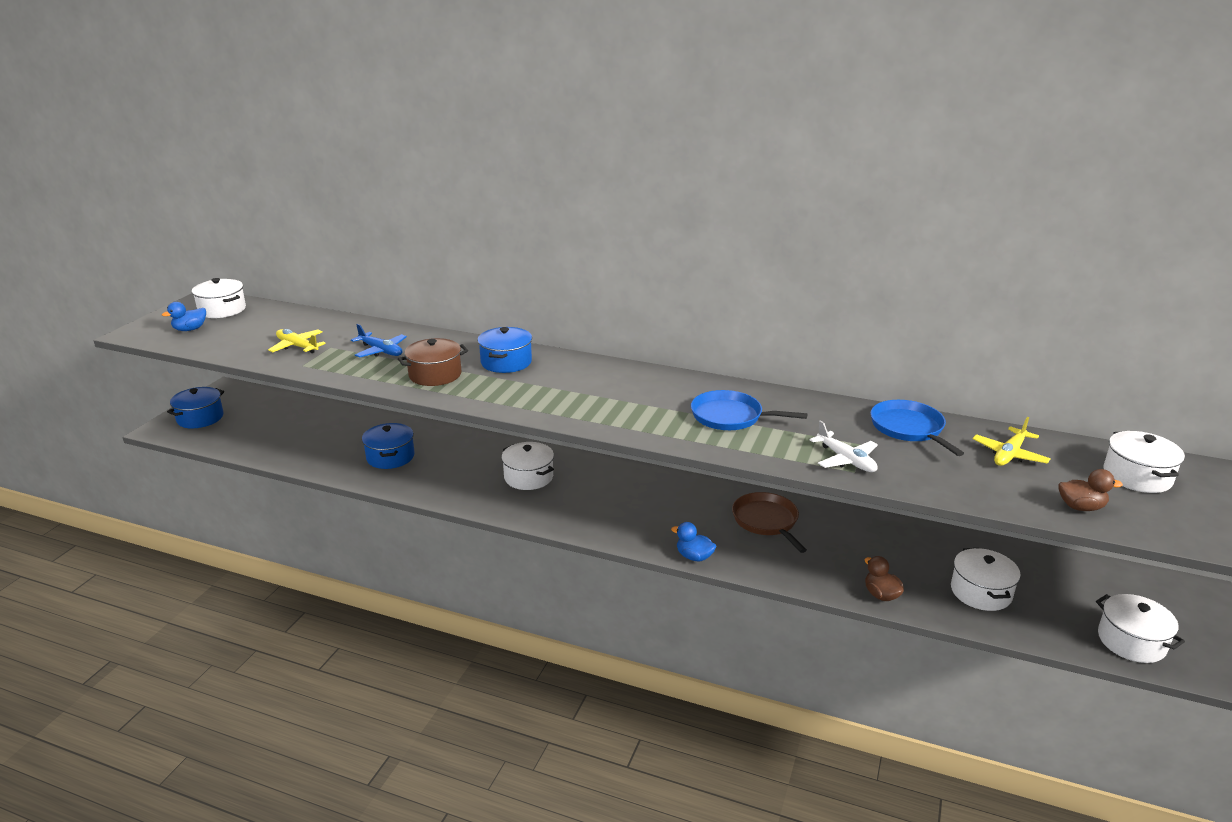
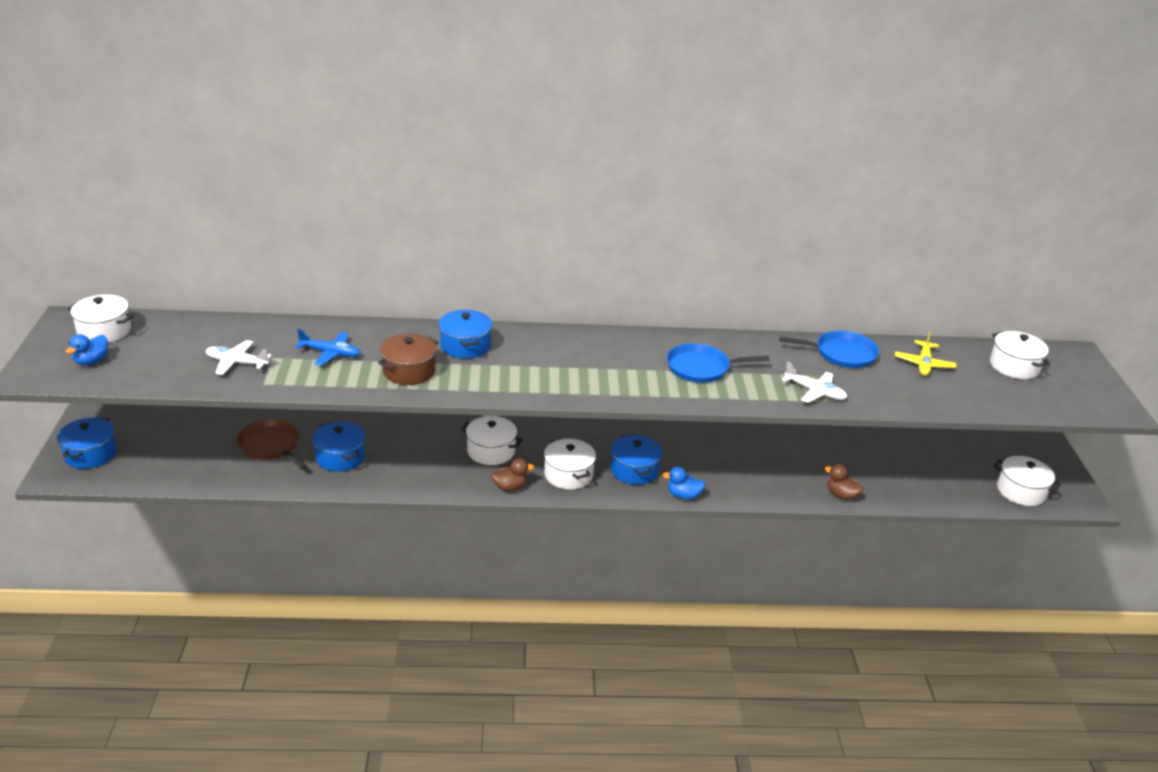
camera: 25 degrees left, 5 degrees up
yellow plane [268,329,326,353] -> white plane [206,340,272,375]
brown pan [732,492,807,553] -> brown pan moved to [236,419,307,469]
blue pan [870,400,964,456] -> blue pan turned 135 degrees clockwise [779,331,879,368]
white pot [951,548,1021,611] -> white pot moved to [544,438,596,490]
brown duck [1058,469,1123,511] -> brown duck moved to [491,458,534,491]
none -> blue pot [610,434,662,485]

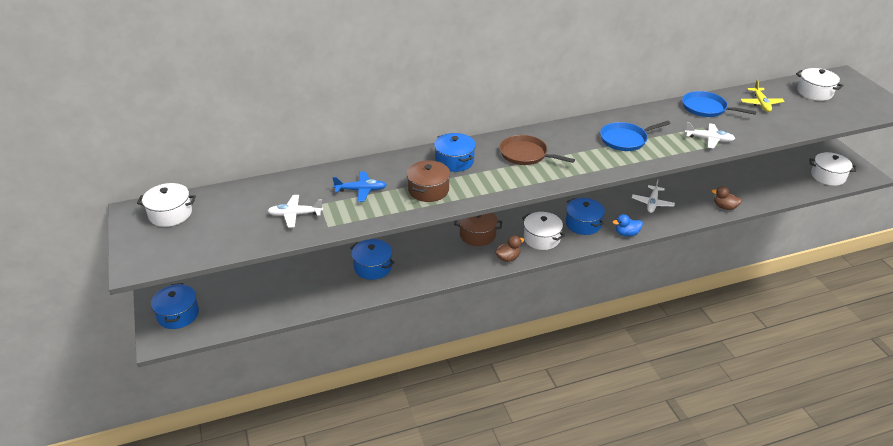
camera: 15 degrees left, 5 degrees up
blue duck [66,334,108,365] -> none
brown pan [236,419,307,469] -> brown pan moved to [499,135,575,165]
white pot [461,416,523,465] -> brown pot [454,213,502,246]
blue pan [779,331,879,368] -> blue pan turned 135 degrees counterclockwise [682,91,756,117]
none -> white plane [632,179,675,213]

